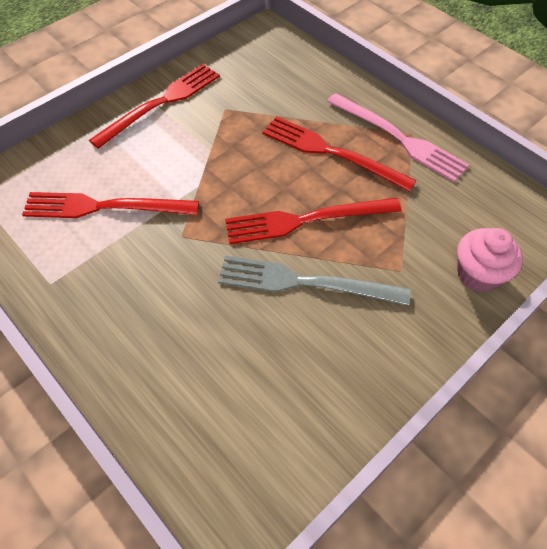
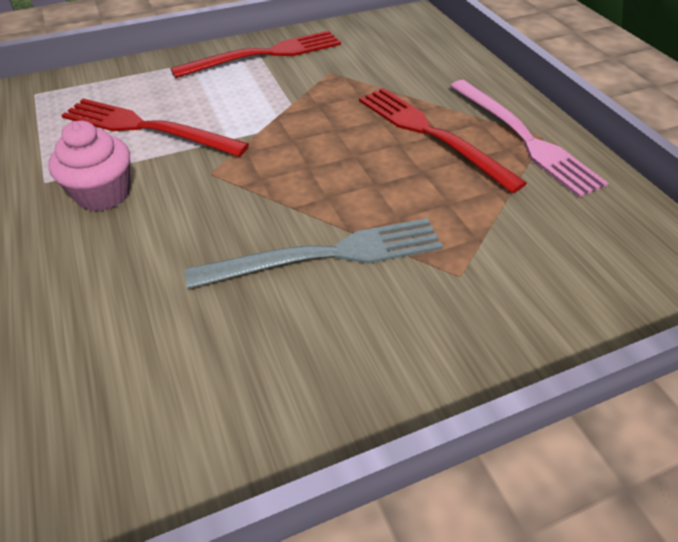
camera: 20 degrees right, 10 degrees down
grey fork [218,256,411,305] -> grey fork turned 135 degrees clockwise [185,218,443,289]
red fork [225,198,402,244] -> none
pink cupcake [457,228,523,292] -> pink cupcake moved to [48,121,130,211]

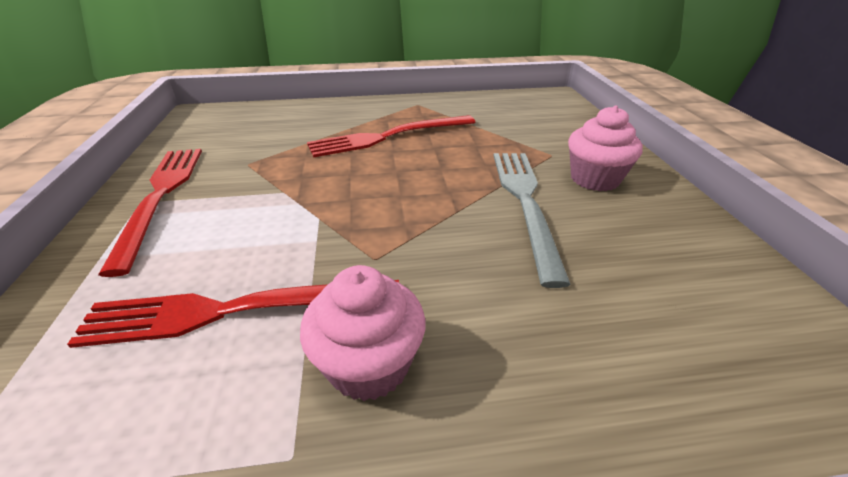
camera: 75 degrees left, 10 degrees down
red fork [62,98,249,157] -> red fork turned 45 degrees clockwise [67,280,399,348]
pink fork [450,80,608,198] -> none
none -> pink cupcake [568,105,643,191]

